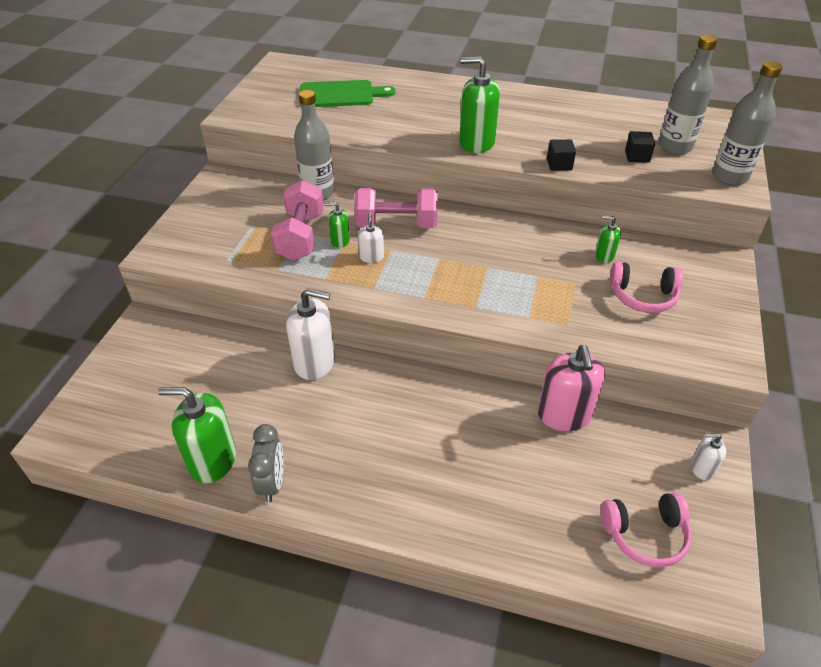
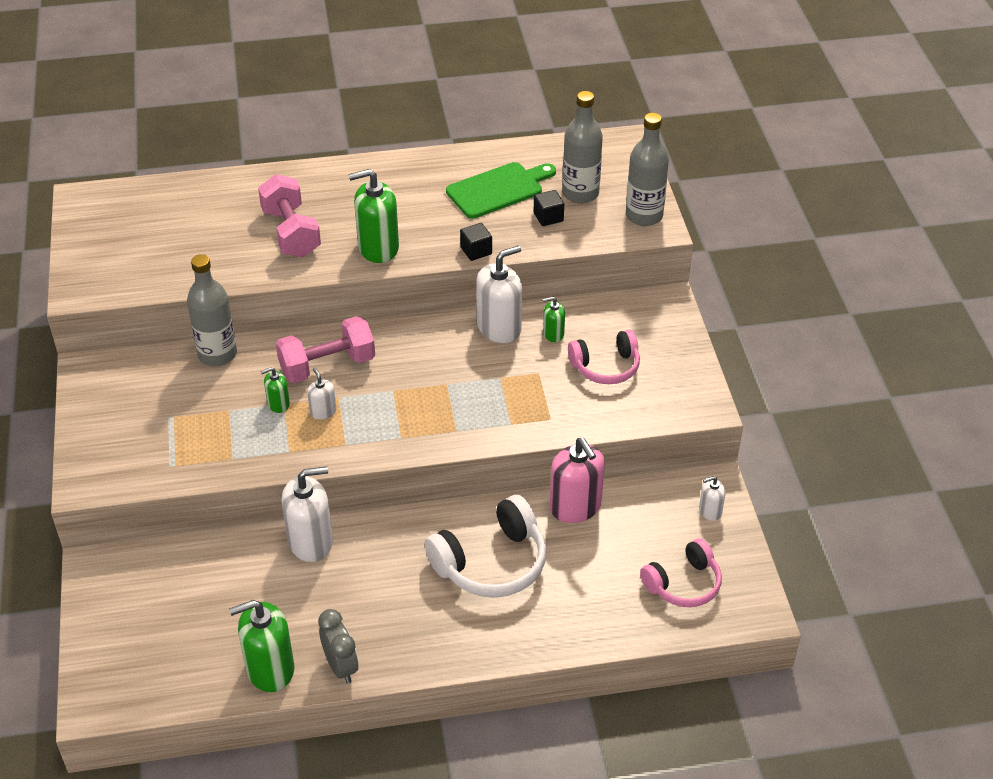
camera: 25 degrees left, 0 degrees up
pink dumbbell [271,180,324,261] -> pink dumbbell moved to [258,174,321,257]
green cutting board [300,80,396,107] -> green cutting board moved to [446,162,556,219]
none -> white headphones [425,495,547,598]
none -> white soap dispenser [476,245,522,343]

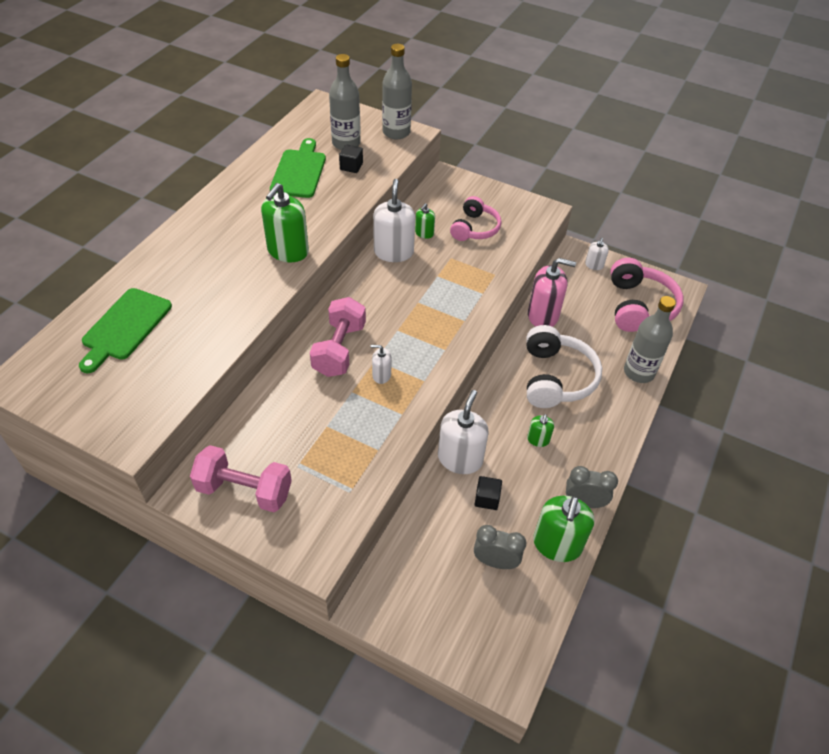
camera: 55 degrees left, 5 degrees up
grey bottle [187,254,237,366] -> grey bottle moved to [624,296,676,383]
pink dumbbell [258,174,321,257] -> pink dumbbell moved to [190,445,292,512]
green soap dispenser [261,367,290,413] -> green soap dispenser moved to [527,414,554,447]
black cube [460,223,492,261] -> black cube moved to [474,476,502,510]
pink headphones [640,538,722,607] -> pink headphones [611,258,683,332], size x1.52
none -> green cutting board [79,288,172,373]
none -> grey clock [474,525,526,569]

